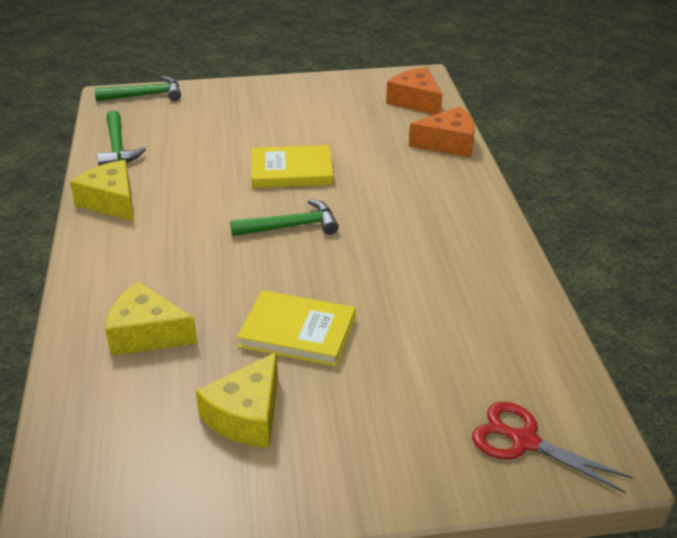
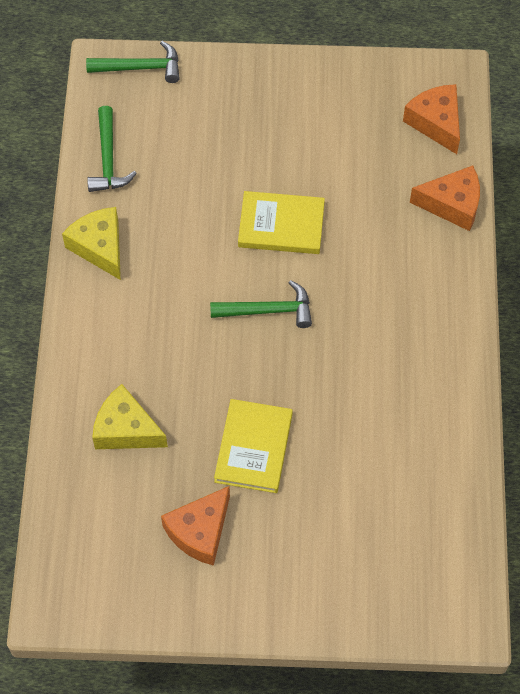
camera: 10 degrees right, 25 degrees up
yellow cheese [195,352,278,448] -> orange cheese [161,486,230,566]
yellow book [237,290,356,366] -> yellow book turned 75 degrees clockwise [214,399,293,493]
red scissors [472,402,633,493] -> none

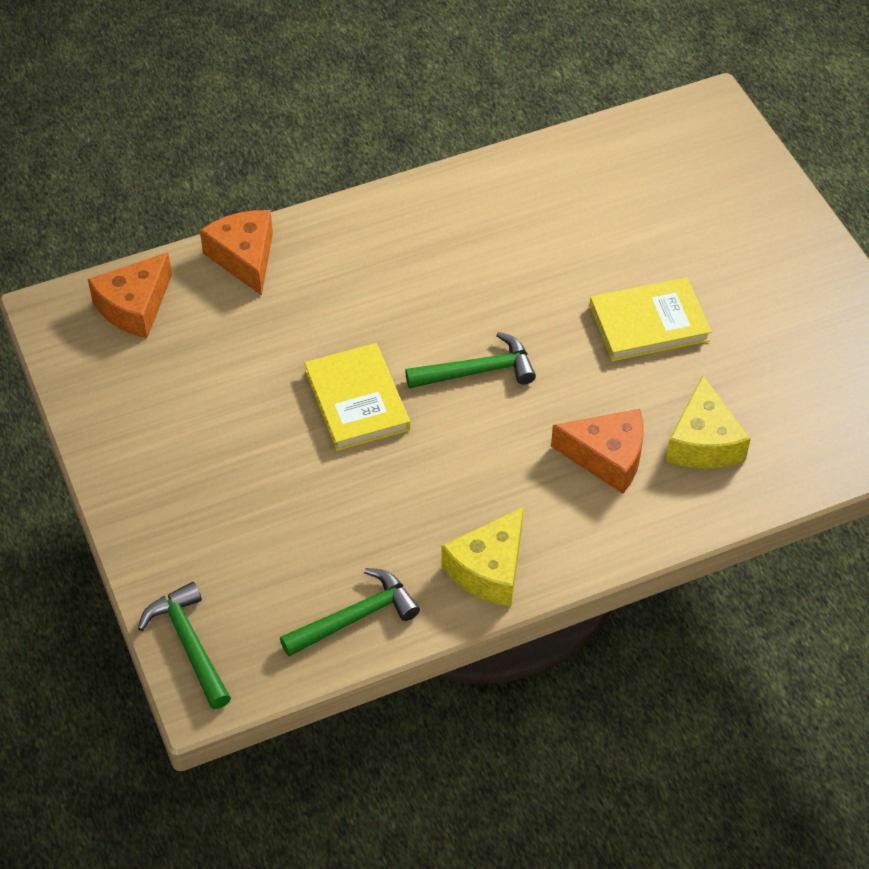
camera: 115 degrees left, 10 degrees down
orange cheese [161,486,230,566] -> orange cheese moved to [551,409,644,494]
green hammer [210,280,312,328] -> green hammer turned 105 degrees clockwise [405,332,536,388]

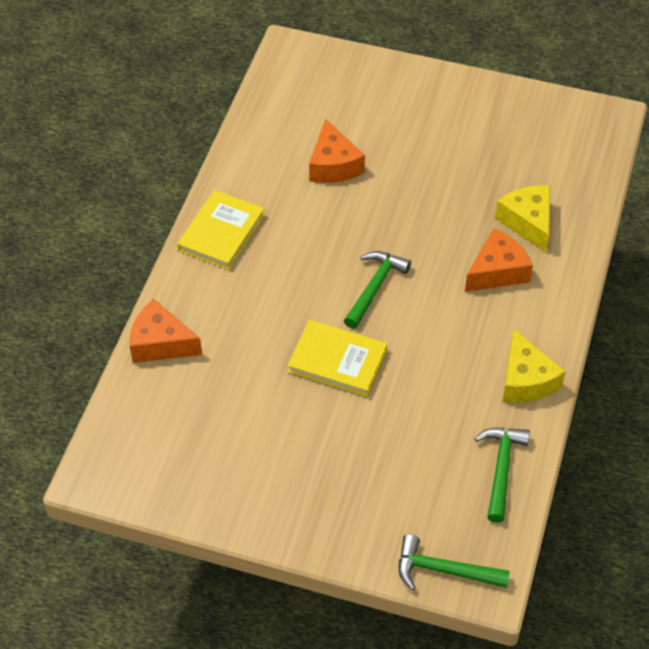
camera: 50 degrees left, 0 degrees up
orange cheese [88,252,172,338] -> orange cheese moved to [309,119,365,183]
yellow book [590,277,712,361] -> yellow book moved to [177,190,265,270]
yellow cheese [666,375,751,468] -> yellow cheese turned 150 degrees counterclockwise [495,185,550,252]

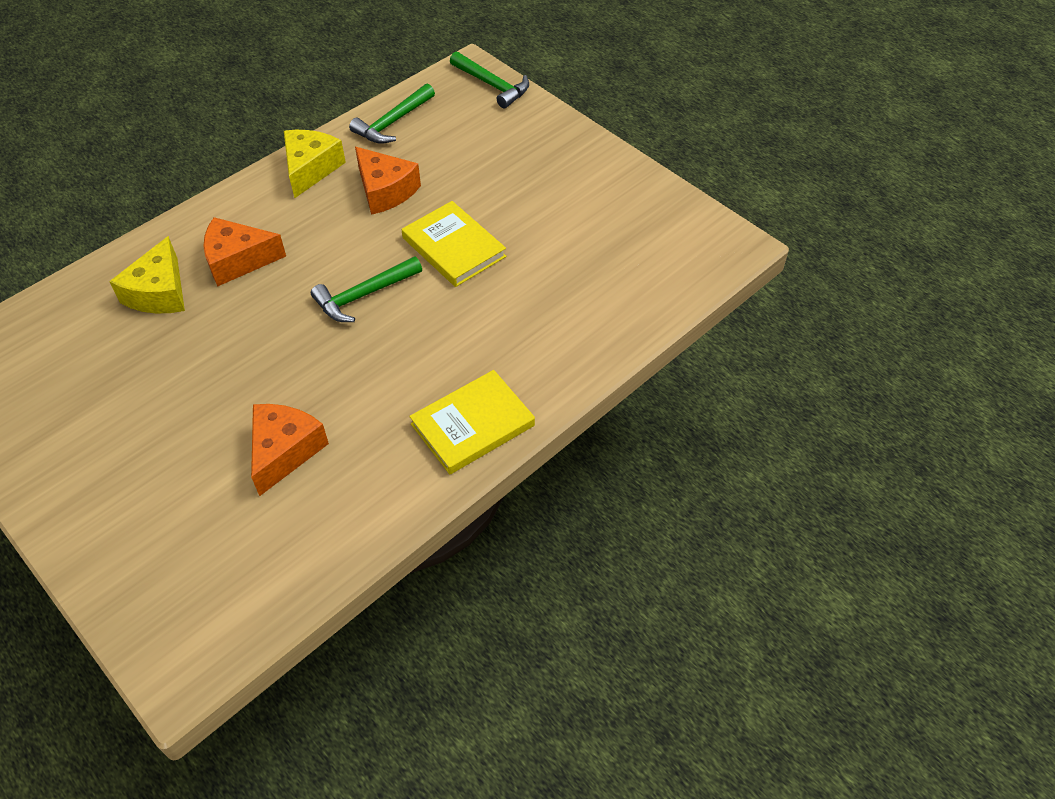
camera: 150 degrees left, 0 degrees up
orange cheese [130,299,202,363] -> orange cheese moved to [355,147,421,215]

